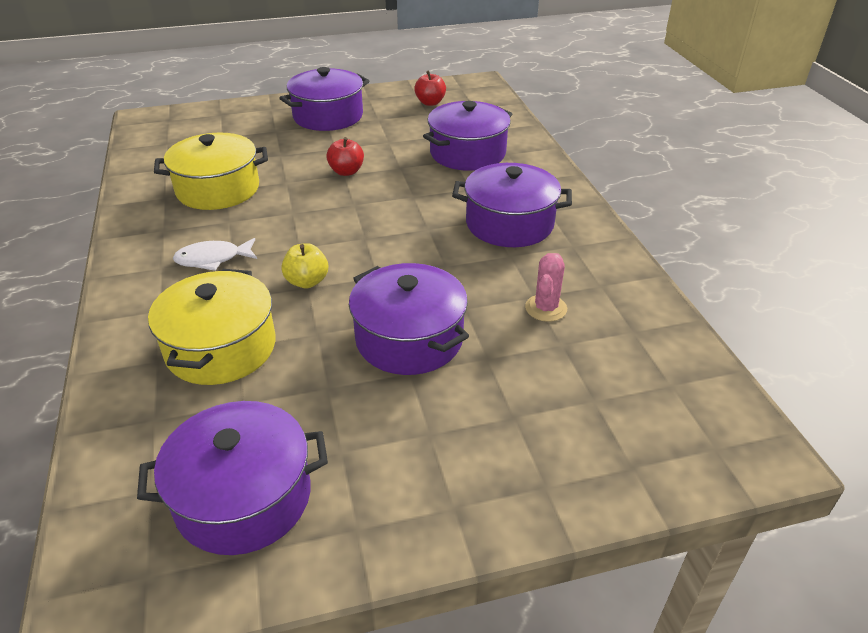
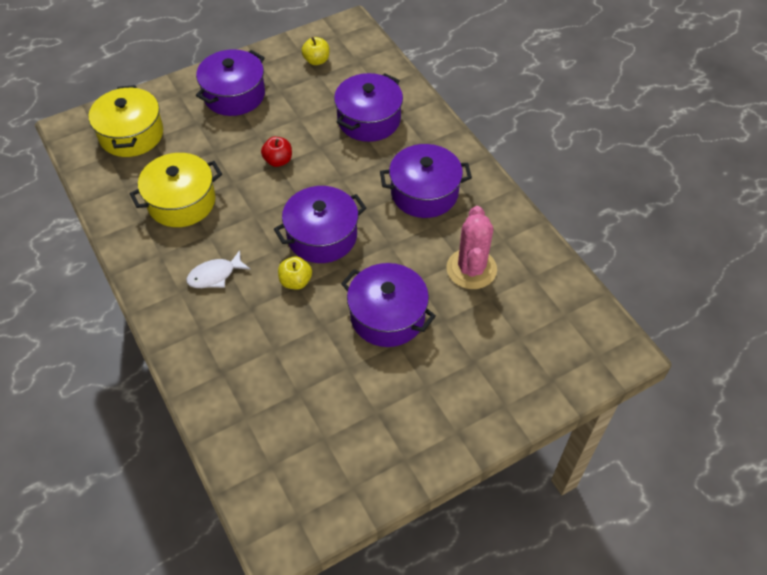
camera: 15 degrees left, 15 degrees up
purple pot [137,401,328,555] -> purple pot moved to [274,186,366,263]
yellow pot [148,269,276,385] -> yellow pot moved to [89,85,163,157]
red apple [414,70,446,106] -> yellow apple [301,37,329,65]
pink cactus [525,253,567,322] -> pink cactus [446,206,497,289], size x1.71

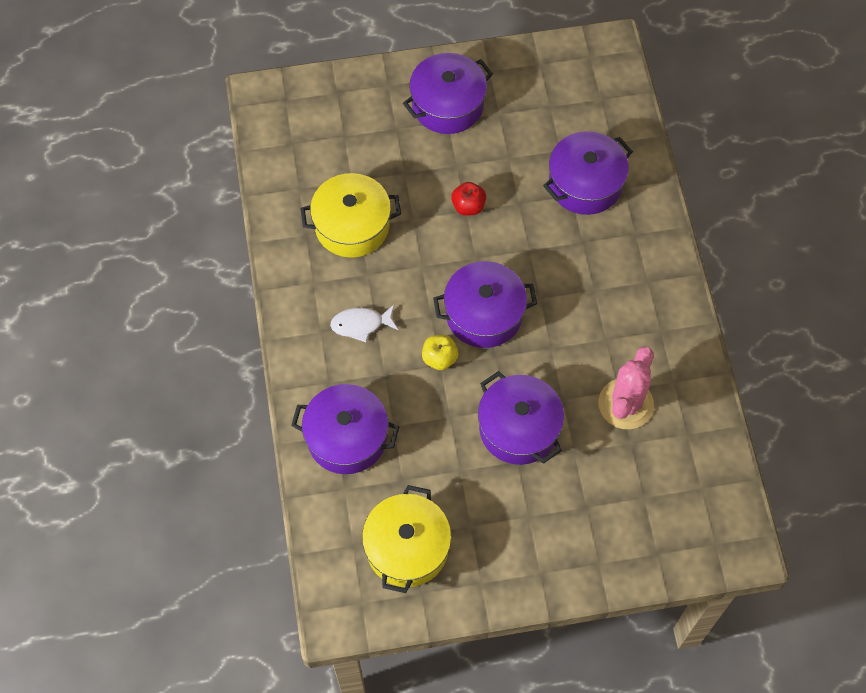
camera: 20 degrees right, 10 degrees up
yellow pot [89,85,163,157] -> yellow pot moved to [362,485,452,593]
yellow apple [301,37,329,65] -> none
purple pot [380,144,472,218] -> purple pot moved to [291,384,399,474]

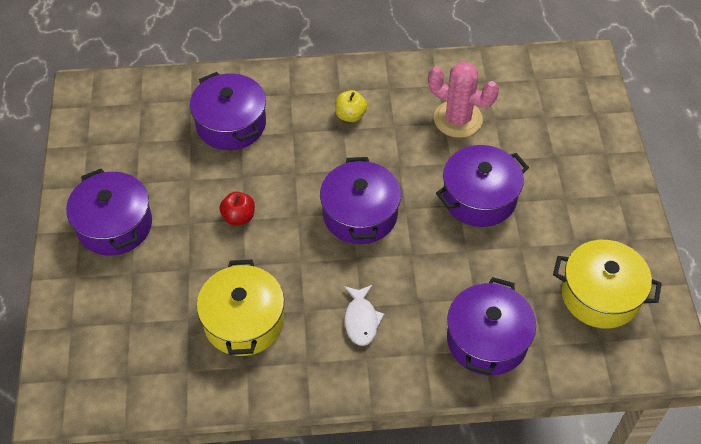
camera: 85 degrees left, 10 degrees down
yellow apple [422,335,458,370] -> yellow apple moved to [335,90,367,122]

